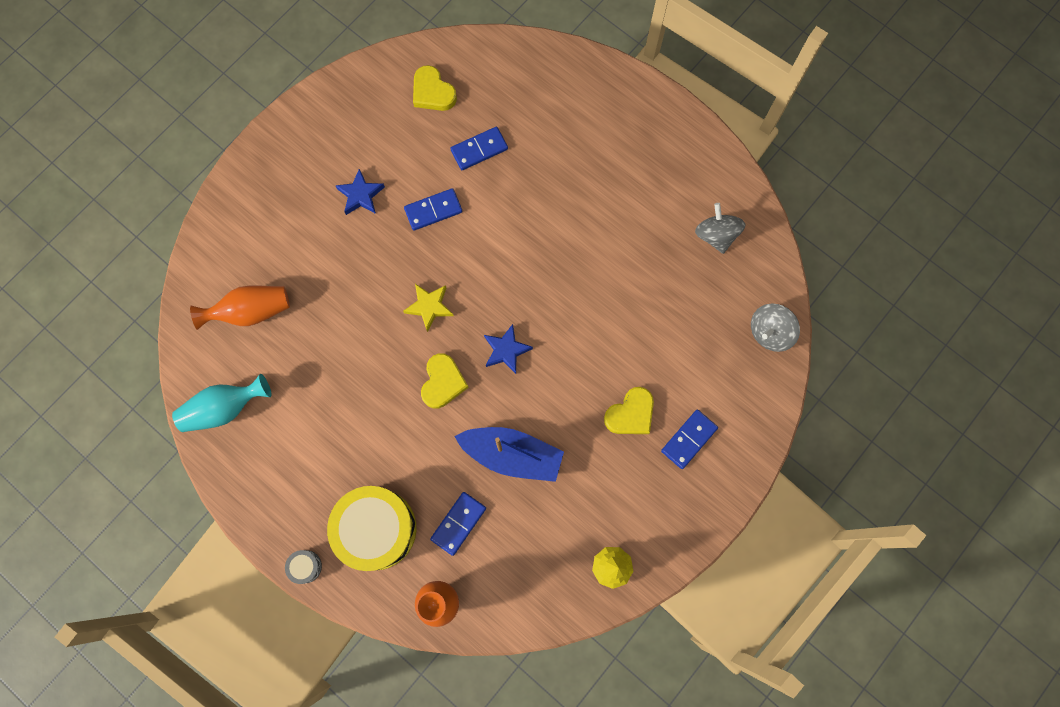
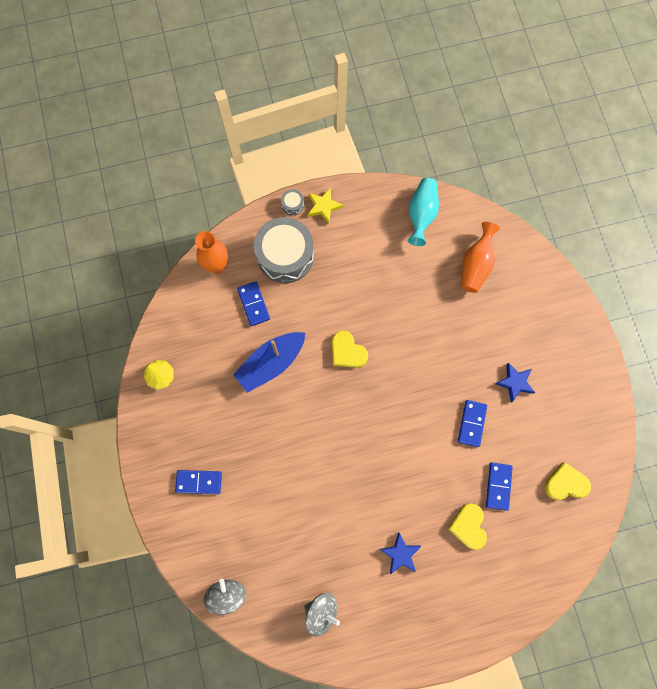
camera: 125 degrees right, 0 degrees up
yellow drum [327,486,416,571] -> grey drum [254,217,314,283]
yellow star [403,284,454,332] -> yellow star moved to [308,187,343,224]
blue star [484,324,533,374] -> blue star moved to [380,532,421,574]
yellow heart [604,387,654,434] -> yellow heart moved to [448,503,487,550]
blue domino [661,410,718,469] -> blue domino turned 75 degrees counterclockwise [175,470,222,494]

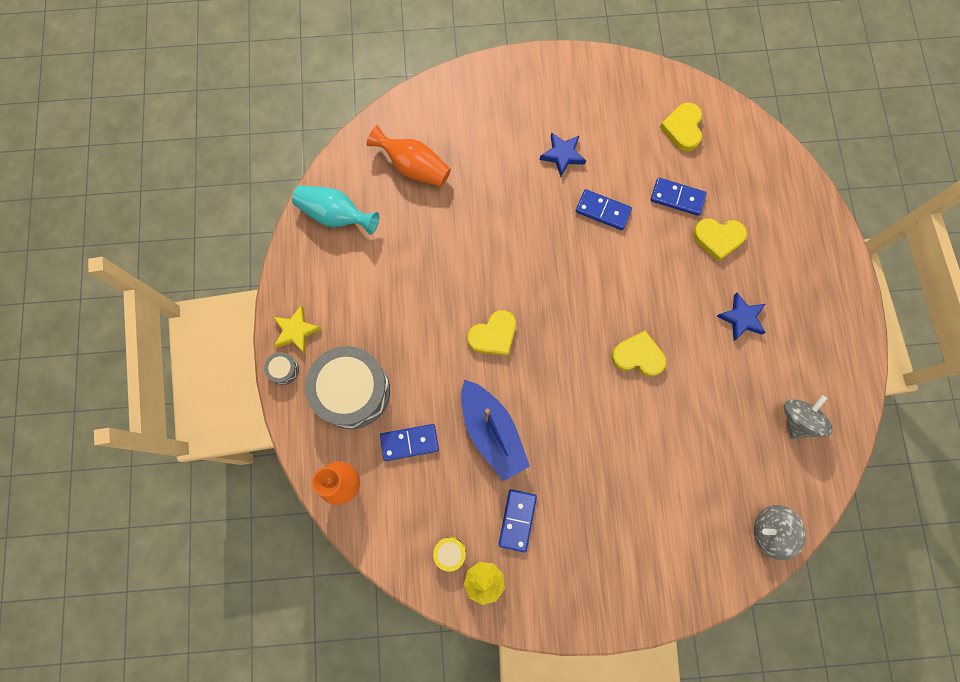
camera: 80 degrees left, 0 degrees up
blue domino [175,470,222,494] -> blue domino moved to [498,489,537,552]
none -> yellow drum [433,537,466,572]
none -> yellow heart [612,331,666,377]

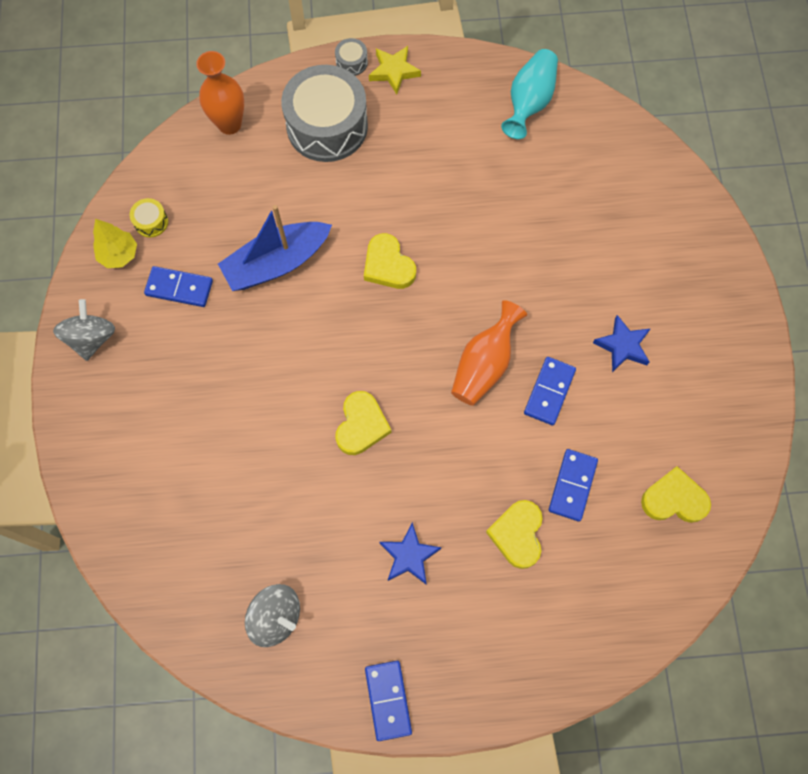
camera: 90 degrees right, 5 degrees down
orange vase [367,125,451,187] -> orange vase moved to [451,300,527,406]
blue domino [380,424,439,461] -> blue domino moved to [365,661,412,741]
grey spinning top [754,505,806,560] -> grey spinning top moved to [53,299,115,361]

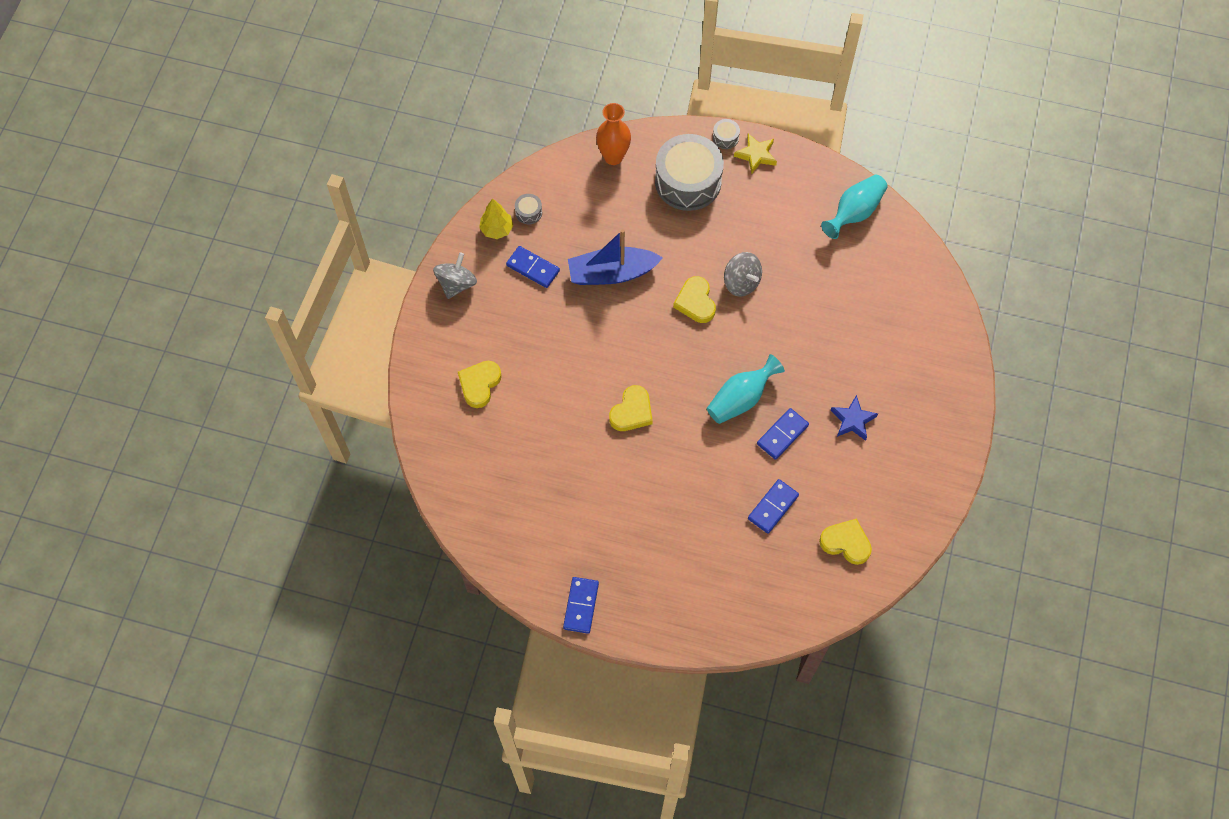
camera: 20 degrees right, 5 degrees down
yellow drum [130,198,168,237] -> grey drum [515,194,542,224]
grey spinning top [245,584,300,647] -> grey spinning top moved to [724,252,762,297]
blue star [379,522,441,584] -> none
orange vase [451,300,527,406] -> turquoise vase [707,354,785,424]
yellow heart [486,500,543,569] -> yellow heart moved to [458,361,502,408]

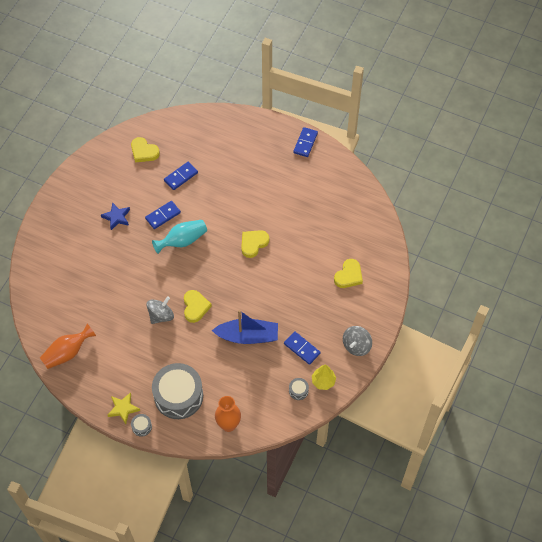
camera: 170 degrees left, 5 degrees down
grey spinning top [724,252,762,297] -> grey spinning top turned 75 degrees clockwise [146,296,174,324]
turquoise vase [821,175,887,239] -> orange vase [40,324,96,369]

